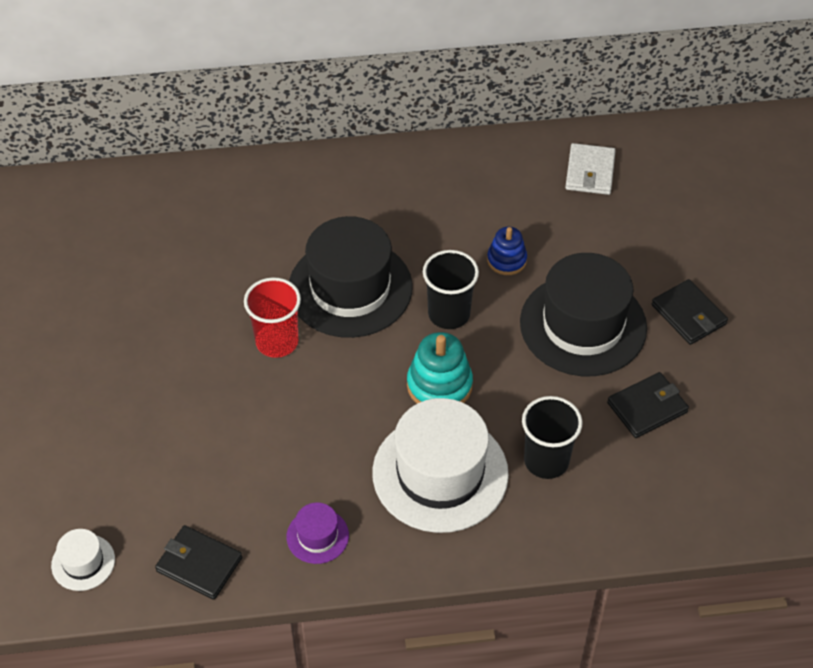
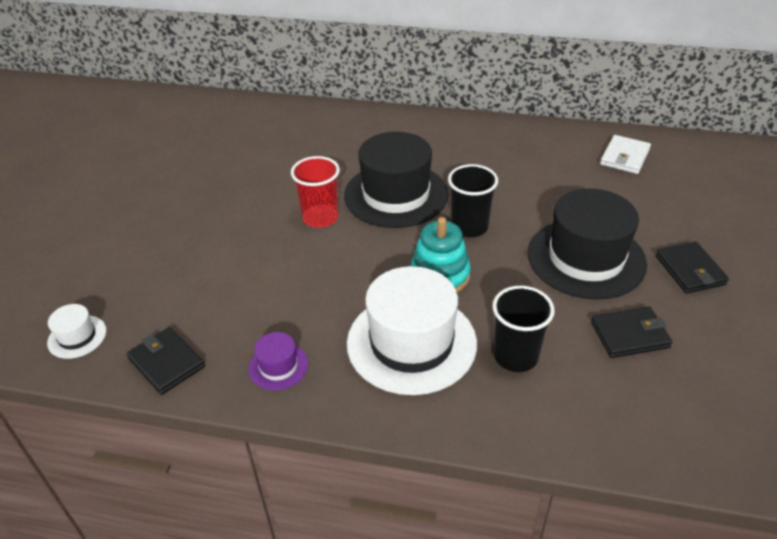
camera: 20 degrees right, 10 degrees down
blue stacking toy [487,227,527,275] -> none

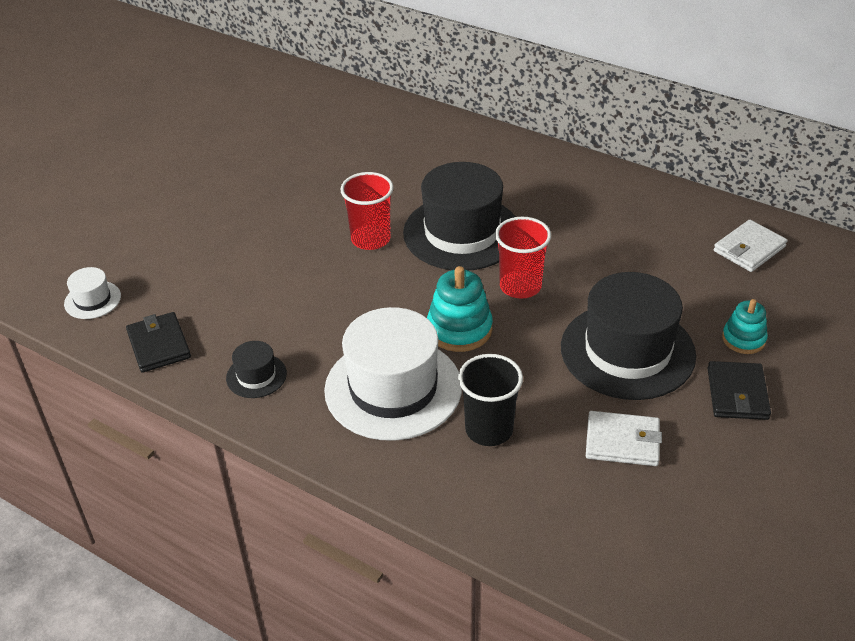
camera: 20 degrees right, 0 degrees up
purple hat [249,332,308,390] -> black hat [226,341,287,398]
black cup [448,164,498,237] -> red cup [495,217,551,299]
black wallet [591,306,672,358] -> white wallet [586,411,662,466]
none -> turquoise stacking toy [722,299,768,354]

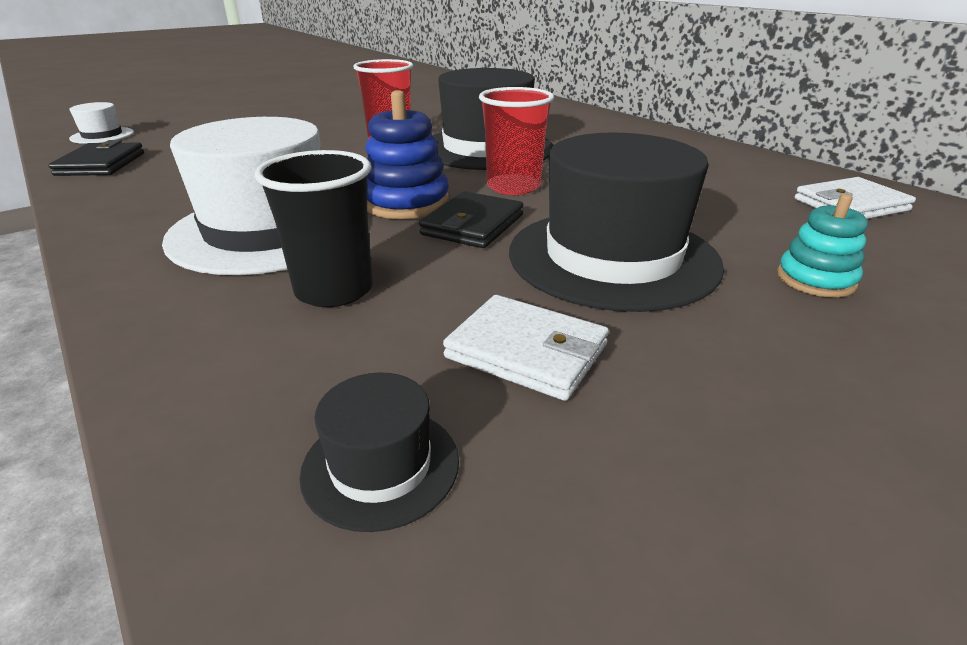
camera: 20 degrees right, 10 degrees down
black hat [226,341,287,398] -> black hat moved to [299,372,459,532]
turquoise stacking toy [427,266,493,352] -> blue stacking toy [365,90,449,219]
black wallet [708,361,771,420] -> black wallet moved to [419,191,524,248]

